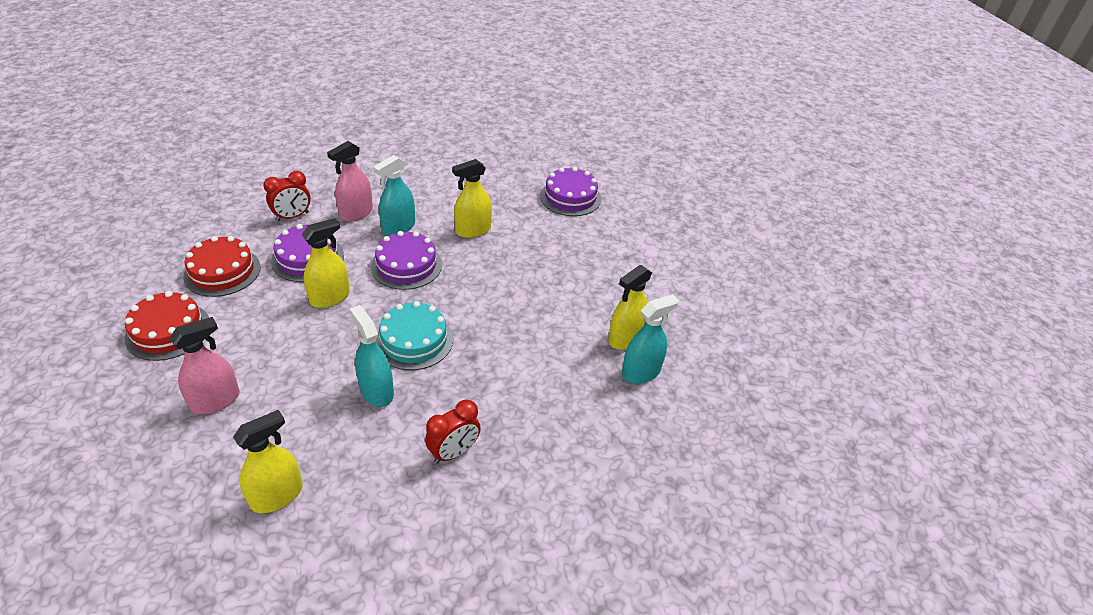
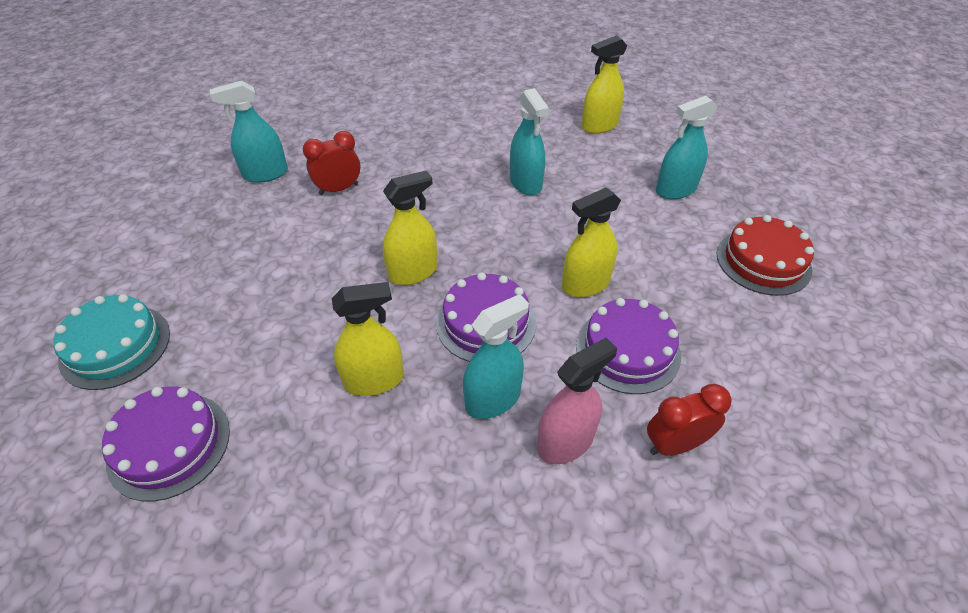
camera: 165 degrees left, 5 degrees up
pink spray bottle [170,317,240,414] -> turquoise spray bottle [656,95,717,199]
red cake [183,236,261,297] -> none
turquoise cake [376,301,453,370] -> turquoise cake moved to [53,294,170,390]
red clock [425,399,481,464] -> red clock moved to [303,131,360,195]
yellow spray bottle [609,265,652,350] -> yellow spray bottle moved to [383,171,437,285]

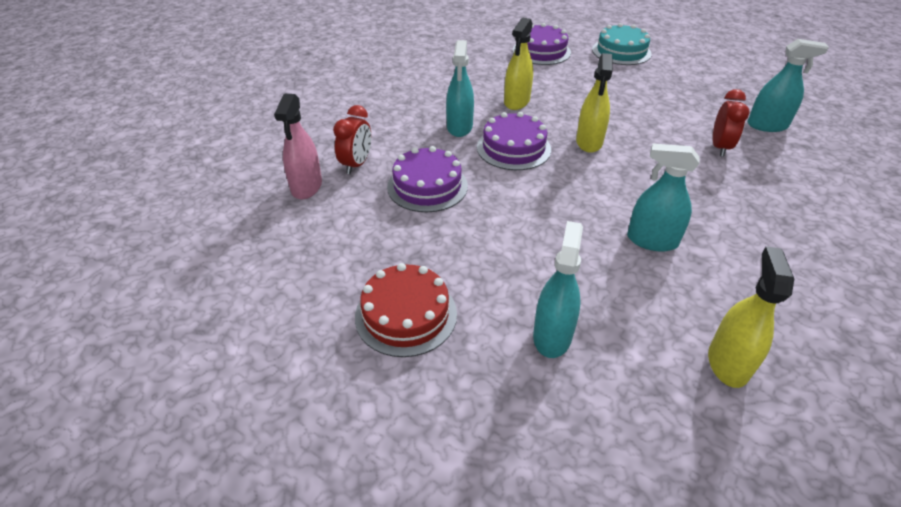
camera: 130 degrees right, 5 degrees down
turquoise spray bottle [210,80,288,183] -> turquoise spray bottle turned 75 degrees clockwise [747,39,829,132]
pink spray bottle [537,338,617,464] -> pink spray bottle moved to [274,94,322,199]
yellow spray bottle [562,187,621,297] -> none

